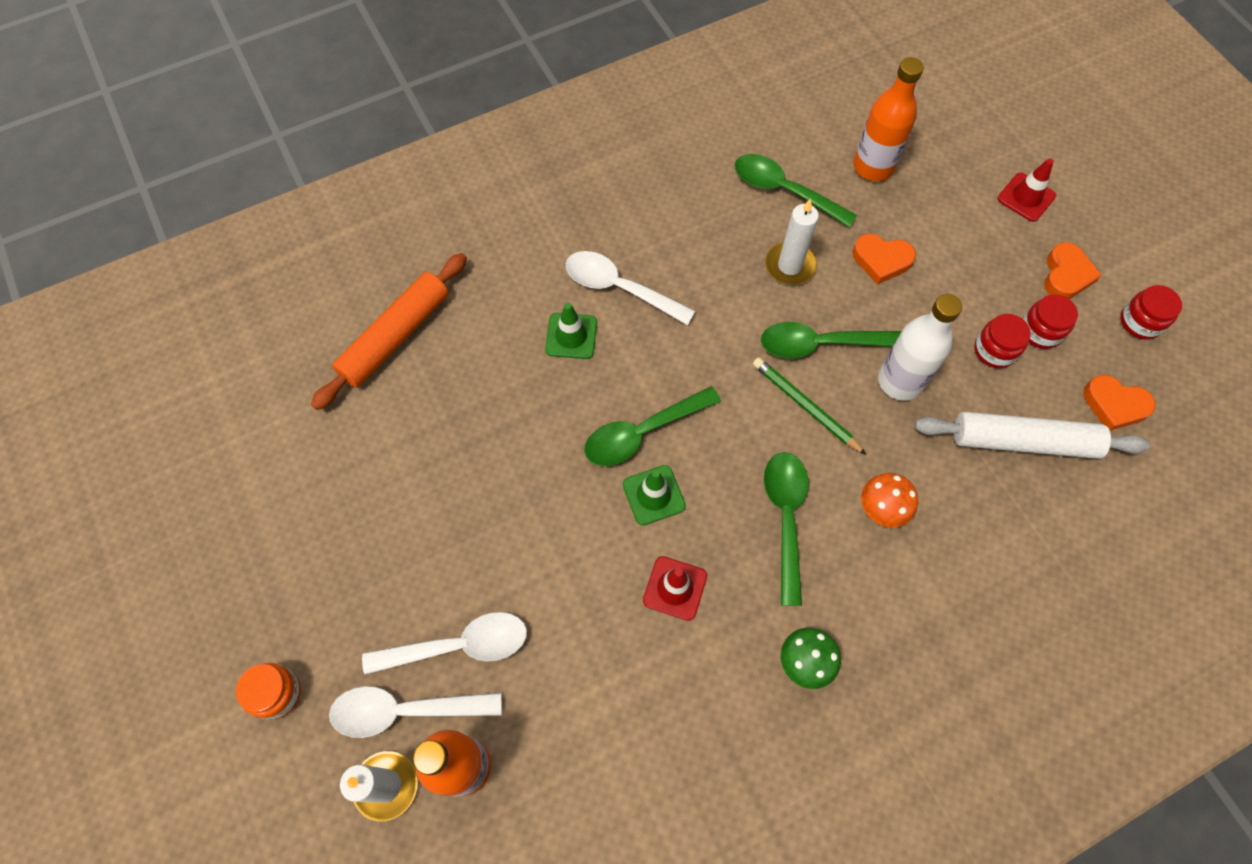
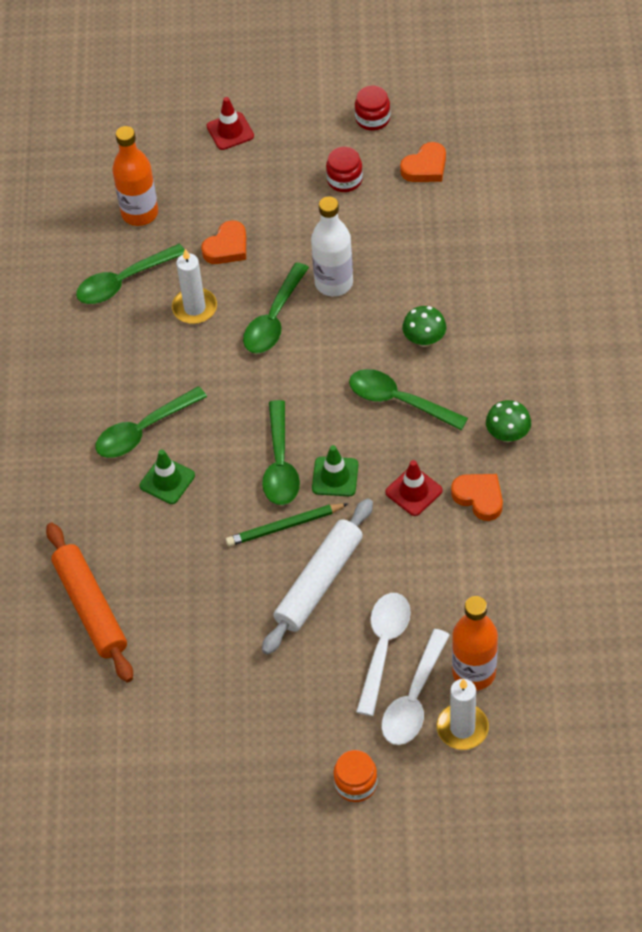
camera: 60 degrees left, 10 degrees down
white spoon [566,251,695,325] -> green spoon [95,386,207,458]
green pencil [753,357,867,455] -> green pencil moved to [226,503,348,547]
orange mushroom [861,473,918,528] -> green mushroom [402,306,446,347]
white rolling pin [914,412,1150,459] -> white rolling pin moved to [262,498,373,655]
red jar [974,314,1031,368] -> none
orange heart [1044,242,1102,299] -> orange heart moved to [451,474,503,521]

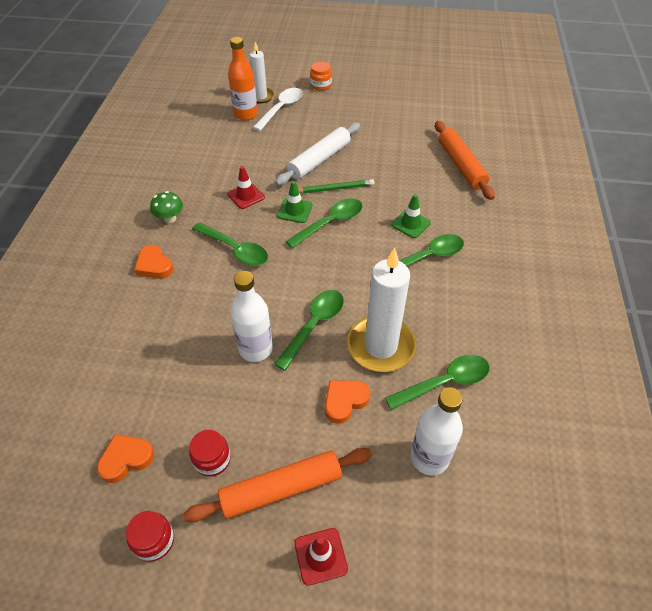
camera: 175 degrees left, 5 degrees down
orange bottle [112,126,158,226] -> white bottle [410,387,463,475]
white candle [172,249,217,324] -> white candle [347,248,416,372], size x1.70
green spoon [262,400,300,505] -> green spoon turned 45 degrees clockwise [286,198,362,248]
white spoon [356,593,411,716] -> none
green mushroom [402,306,446,347] -> none
orange heart [451,474,503,521] -> orange heart moved to [134,245,174,279]
none -> orange rolling pin [183,448,372,522]

